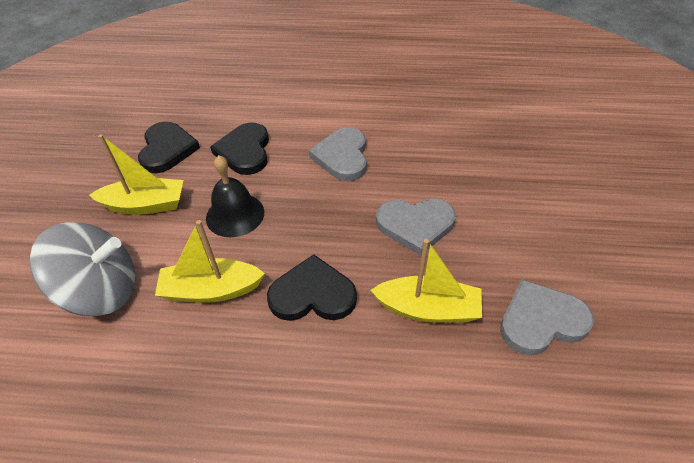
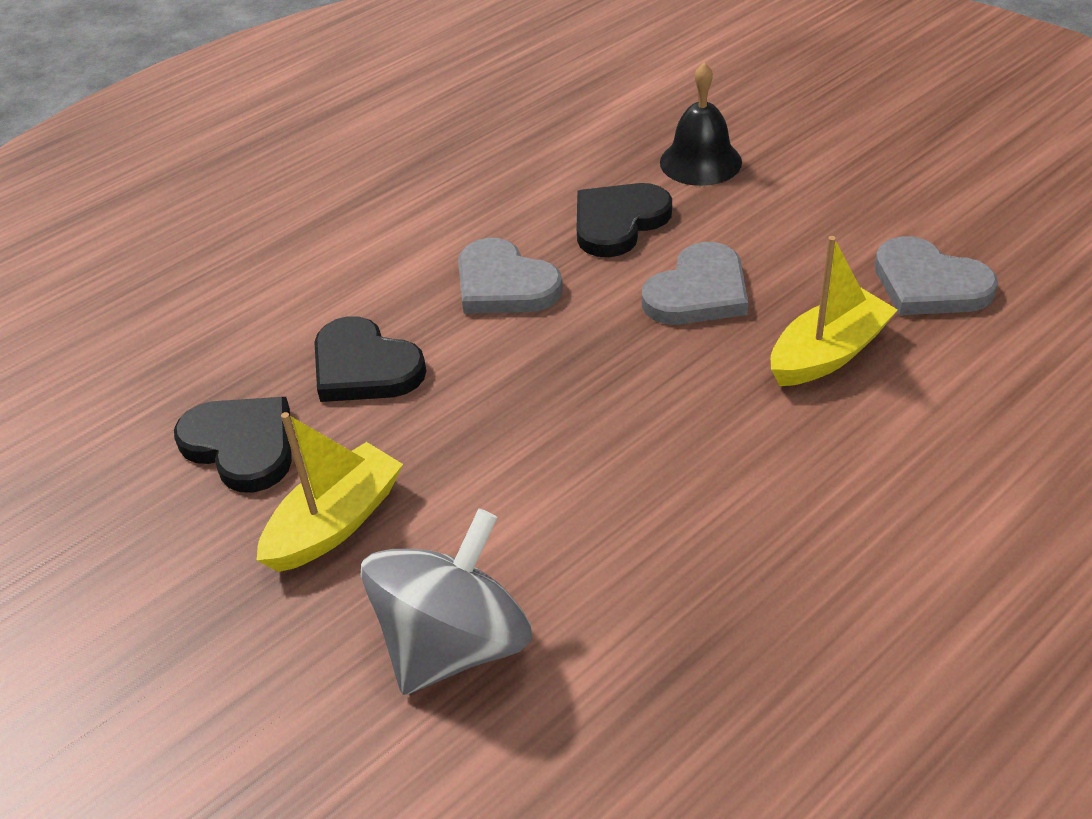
camera: 45 degrees left, 5 degrees down
yellow boat [155,220,265,303] -> none
black bell [206,155,264,237] -> black bell moved to [660,62,742,186]
black heart [267,254,357,321] -> black heart moved to [576,183,672,257]
grey heart [500,279,594,355] -> grey heart turned 75 degrees counterclockwise [875,236,998,315]

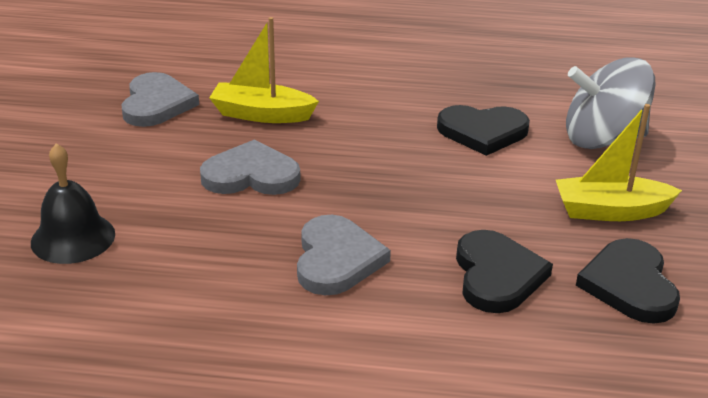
camera: 135 degrees left, 10 degrees down
black heart [576,183,672,257] -> black heart moved to [437,105,530,156]

